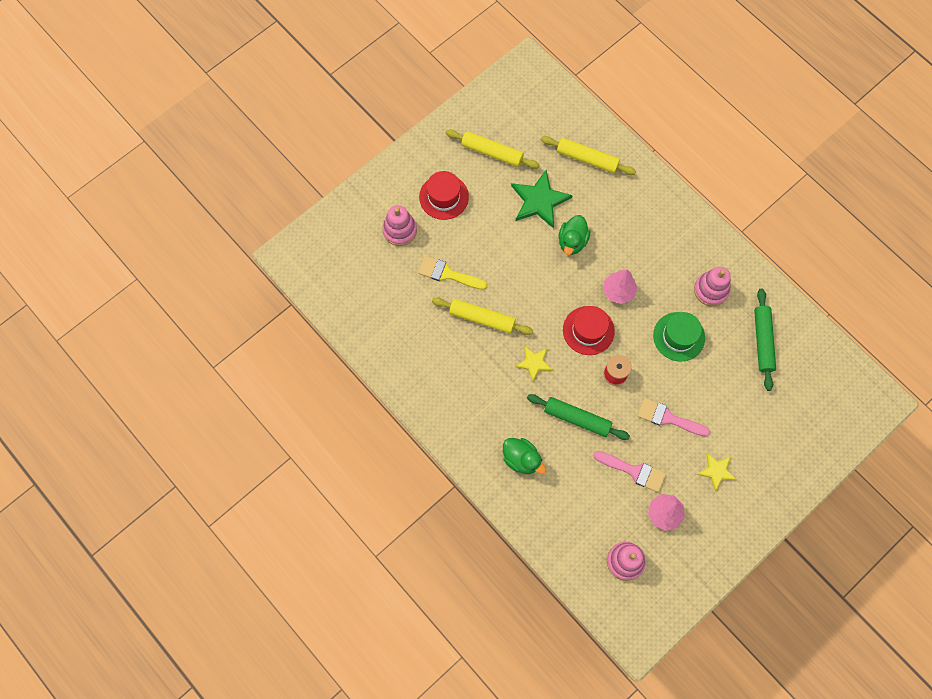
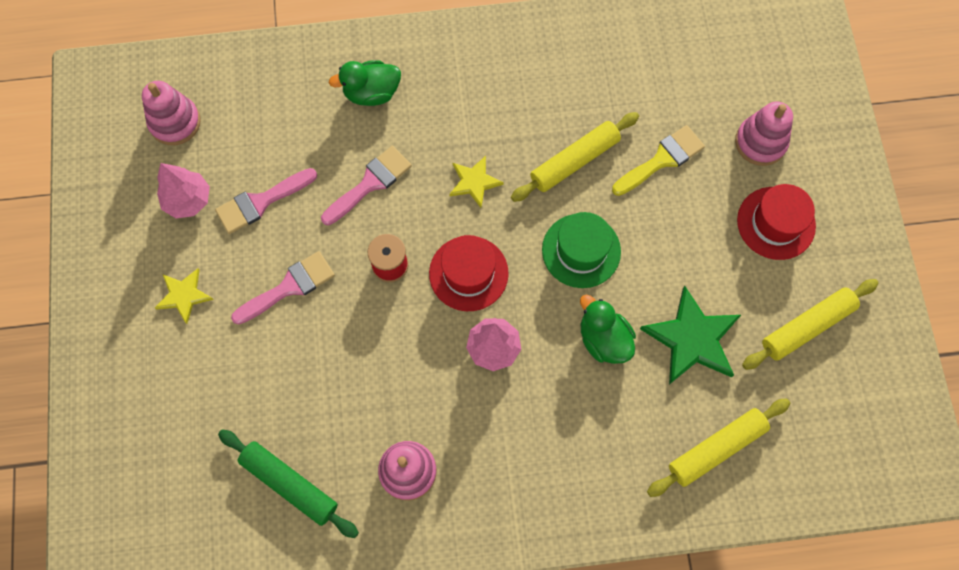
camera: 125 degrees right, 0 degrees up
green rolling pin [527,394,630,440] -> pink brush [321,146,412,225]
green hat [653,312,705,362] -> green hat moved to [542,212,621,288]

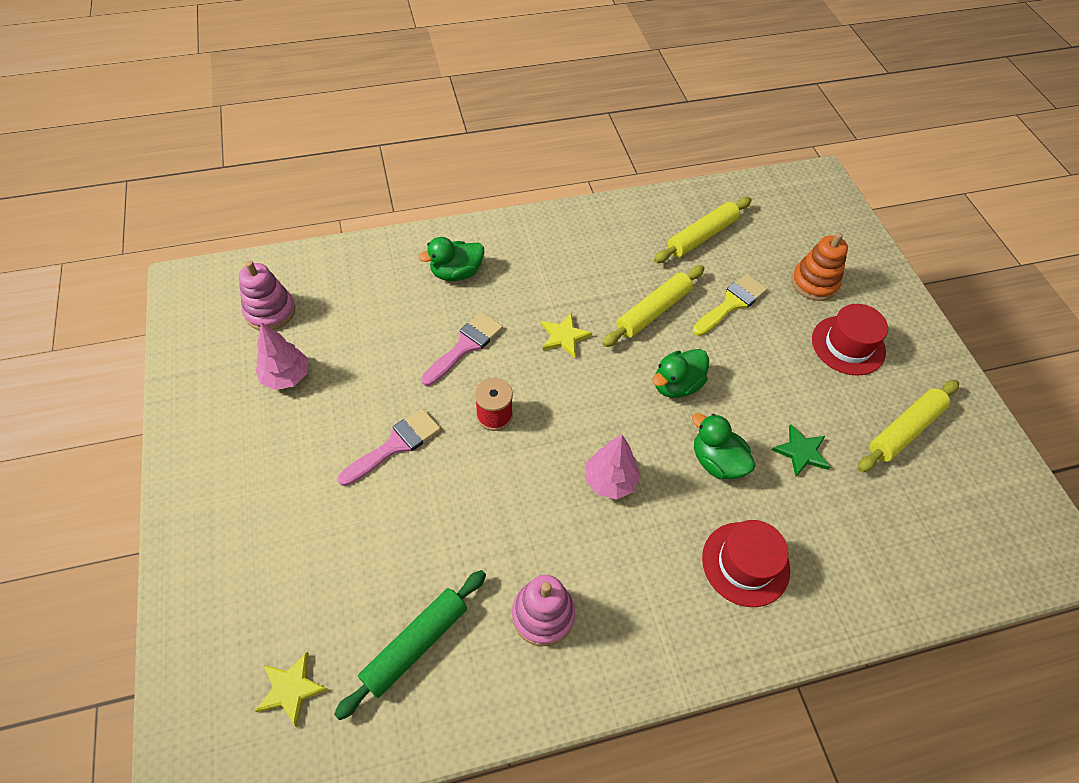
camera: 10 degrees left, 15 degrees down
yellow star [155,268,214,324] -> yellow star moved to [255,652,328,727]
pink brush [215,168,317,234] -> none
green rolling pin [218,429,359,538] -> green rolling pin turned 75 degrees counterclockwise [334,570,486,720]
red hat [429,235,509,311] -> red hat moved to [702,520,790,607]
green hat [542,212,621,288] -> green duck [652,349,709,398]
green star [640,286,741,385] -> green star [772,424,831,477], size x0.57
yellow rolling pin [647,398,790,497] -> yellow rolling pin moved to [654,197,752,263]
pink stacking toy [735,101,793,166] -> orange stacking toy [791,232,848,301]

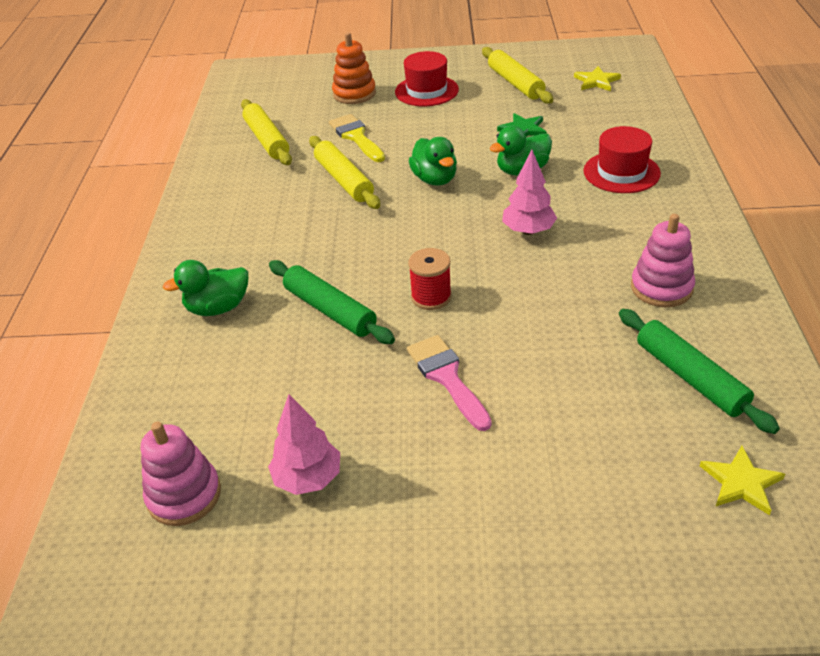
camera: 70 degrees left, 15 degrees down
green duck [418,237,484,281] -> green duck turned 75 degrees clockwise [163,260,248,316]
pink brush [421,312,503,386] -> green rolling pin [269,260,395,344]
yellow star [541,313,592,358] -> yellow star moved to [574,66,621,91]

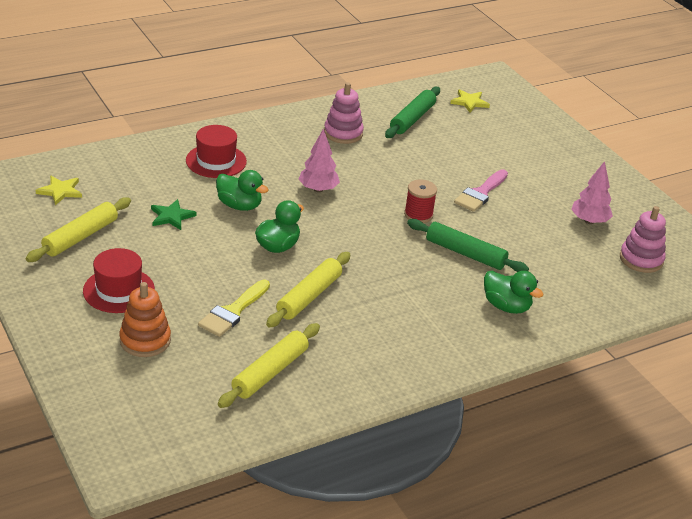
camera: 125 degrees left, 5 degrees down
green rolling pin [269,260,395,344] -> green rolling pin turned 75 degrees counterclockwise [407,219,529,272]

